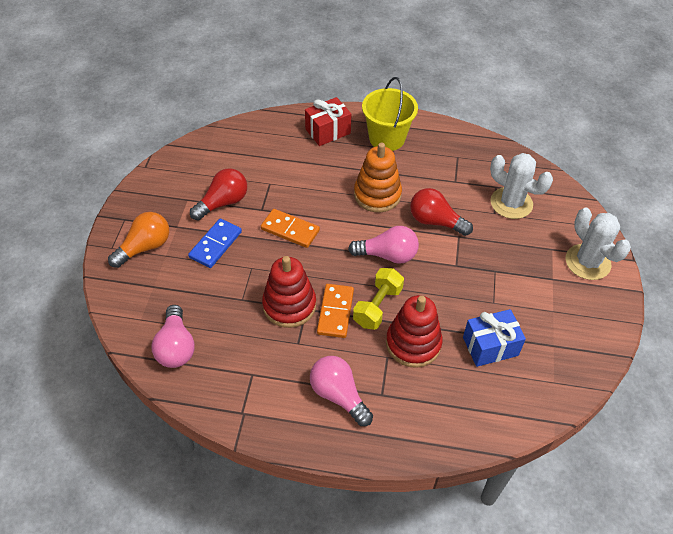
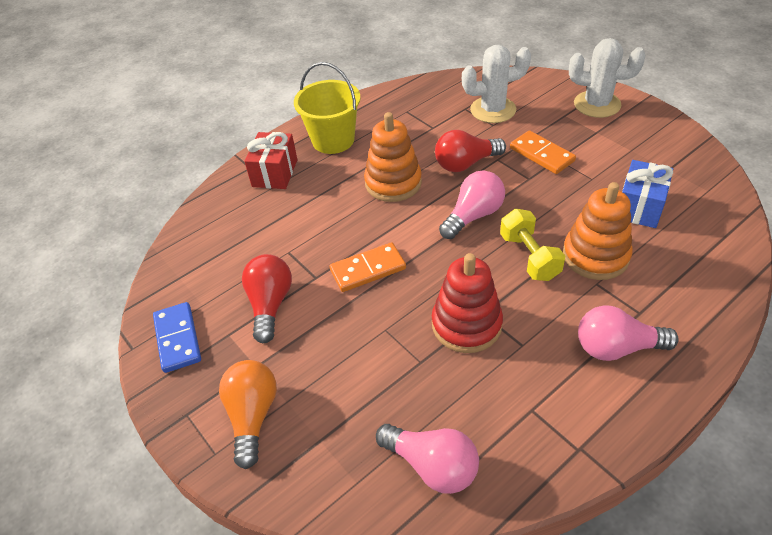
camera: 45 degrees left, 5 degrees down
blue domino [188,219,242,268] -> blue domino moved to [153,302,201,373]
orange domino [317,284,354,338] -> orange domino moved to [510,130,576,174]
red stacking toy [386,295,443,368] -> orange stacking toy [563,182,633,280]

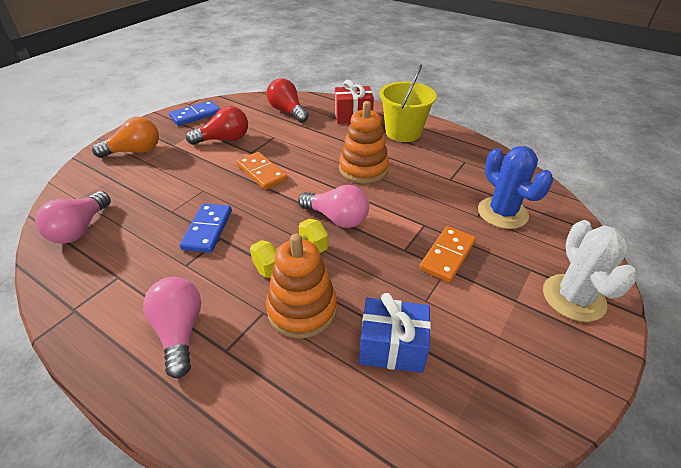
camera: 70 degrees right, 5 degrees down
red stacking toy [432,253,503,353] -> blue domino [180,203,232,253]
red light bulb [435,130,506,172] -> red light bulb moved to [267,78,309,123]
white cactus [462,45,531,123] -> blue cactus [478,146,553,229]

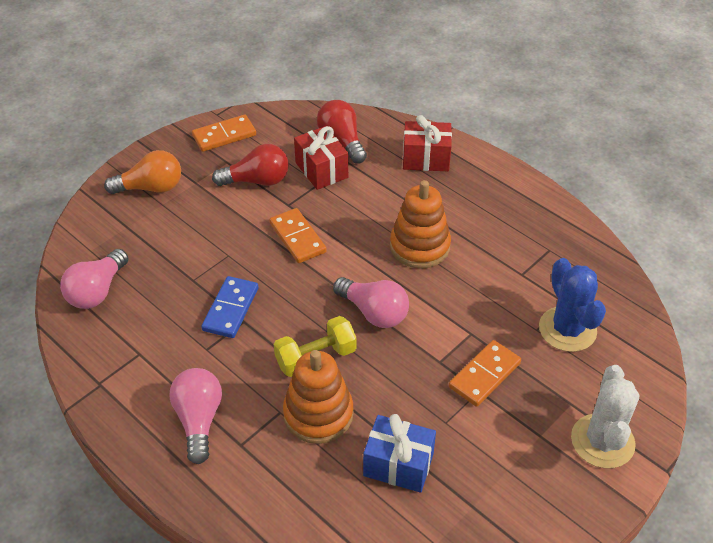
camera: 10 degrees right, 5 degrees up
blue domino [169,100,220,126] -> orange domino [192,115,256,152]
yellow bucket [379,65,437,142] -> none
none -> red gift [294,126,348,190]

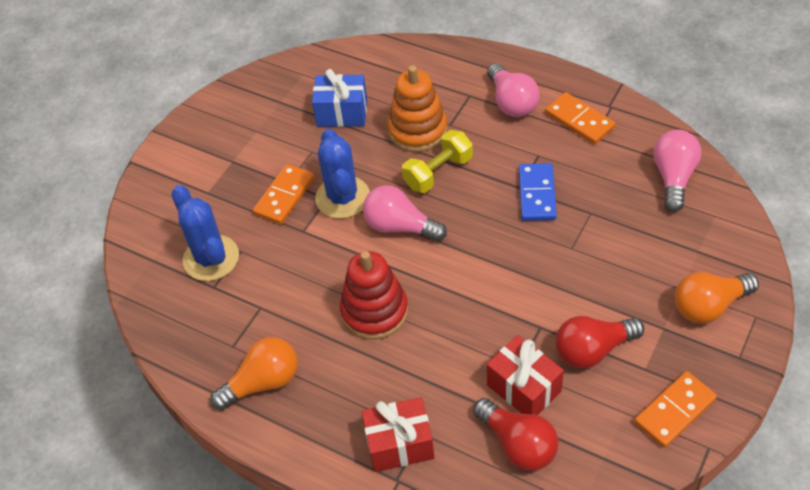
camera: 170 degrees right, 5 degrees up
orange domino [269,208,327,263] -> orange domino moved to [545,92,615,144]
orange stacking toy [390,180,451,269] -> red stacking toy [340,251,408,340]
white cactus [571,365,639,468] -> none
none -> orange light bulb [210,337,298,410]
none -> blue cactus [315,129,370,219]

